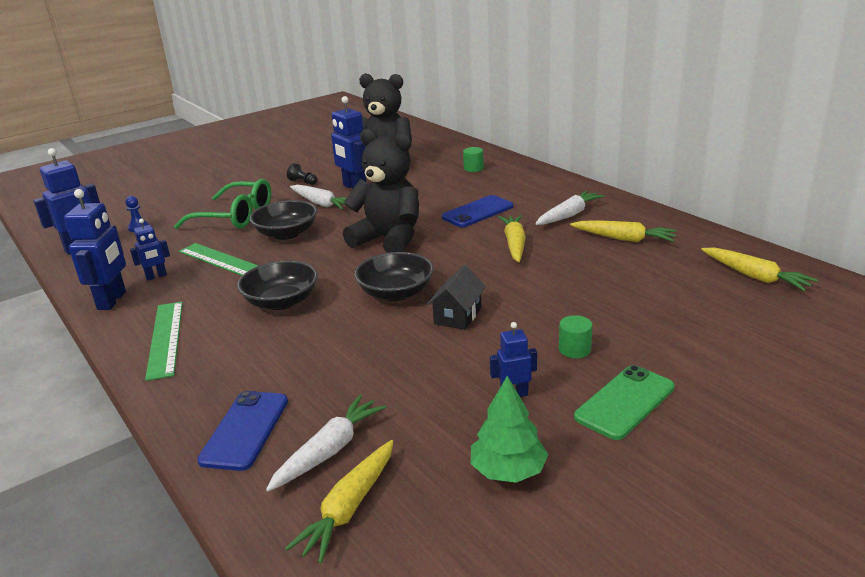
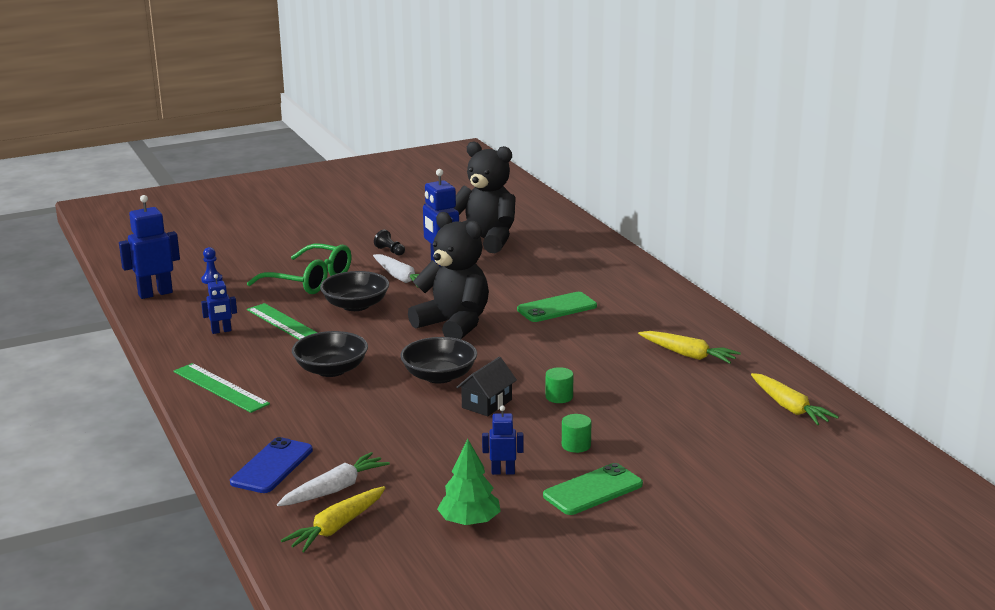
camera: 10 degrees right, 5 degrees down
blue robot [64,189,126,310] -> none
green ruler [145,302,183,381] -> green ruler turned 45 degrees counterclockwise [173,363,270,413]
blue phone [442,195,513,227] -> green phone [517,292,597,322]
green cylinder [463,147,484,172] -> green cylinder moved to [546,367,573,403]
yellow carrot [499,215,526,262] -> none
white carrot [535,190,605,225] -> none

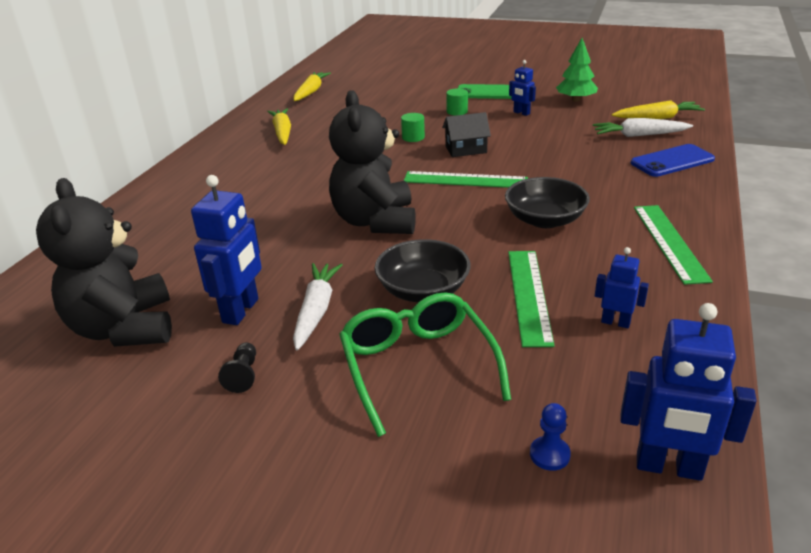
camera: 135 degrees left, 10 degrees up
black bowl [400,337,477,384] -> green ruler [404,171,528,188]
green phone [517,292,597,322] -> none

